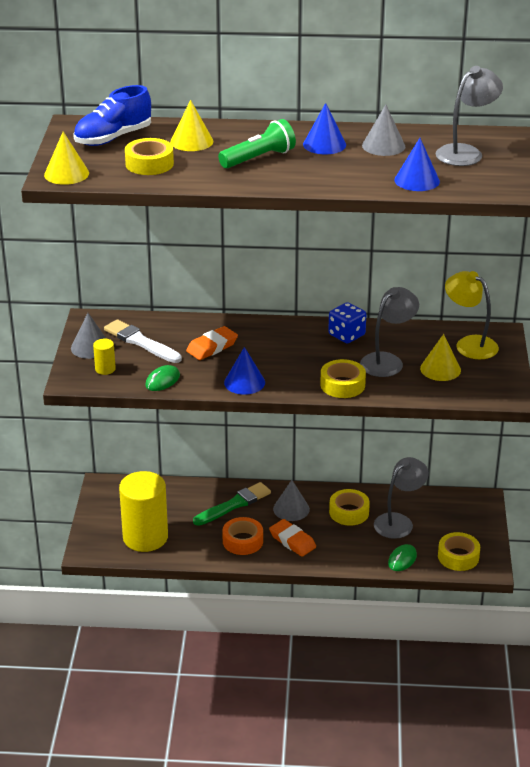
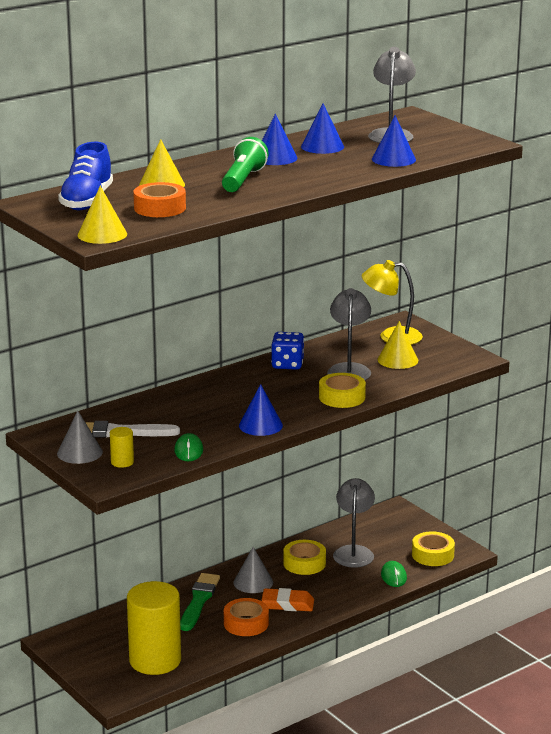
camera: 40 degrees left, 10 degrees down
yellow tape [125,138,174,175] -> orange tape [133,182,186,217]
orange eraser [186,326,238,360] -> none
grey cone [362,105,405,156] -> blue cone [301,103,344,154]

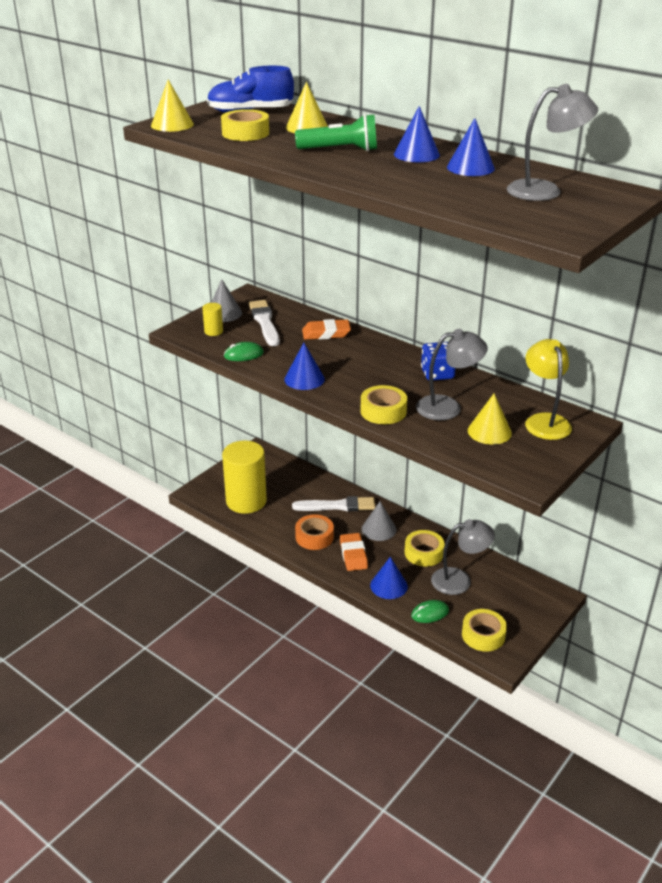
camera: 75 degrees right, 10 degrees up
orange tape [133,182,186,217] -> yellow tape [221,109,269,141]
green brush [180,573,220,631] -> white brush [292,496,375,511]
blue cone [372,115,416,167] -> blue cone moved to [370,557,408,599]
none -> orange eraser [302,319,351,340]

